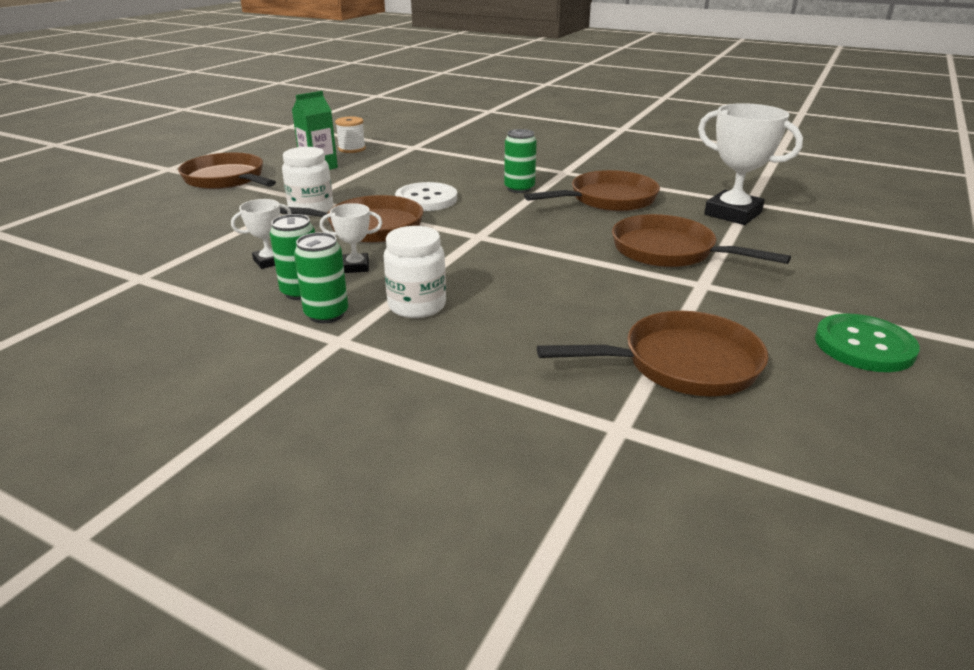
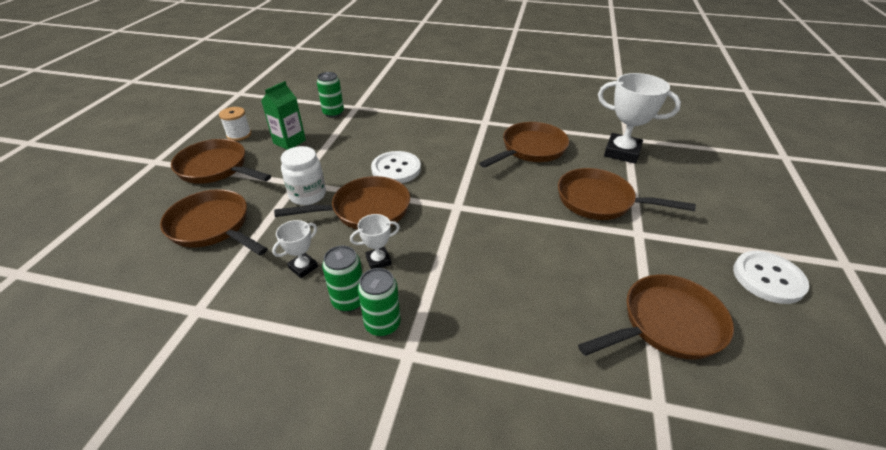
camera: 15 degrees left, 10 degrees up
white spool [335,117,366,153] -> white spool moved to [219,107,251,141]
white jar [384,226,446,318] -> none
green can [504,129,537,193] -> green can moved to [317,72,344,118]
green button [815,313,920,372] -> white button [733,251,809,304]
none -> brown pan [160,189,268,255]

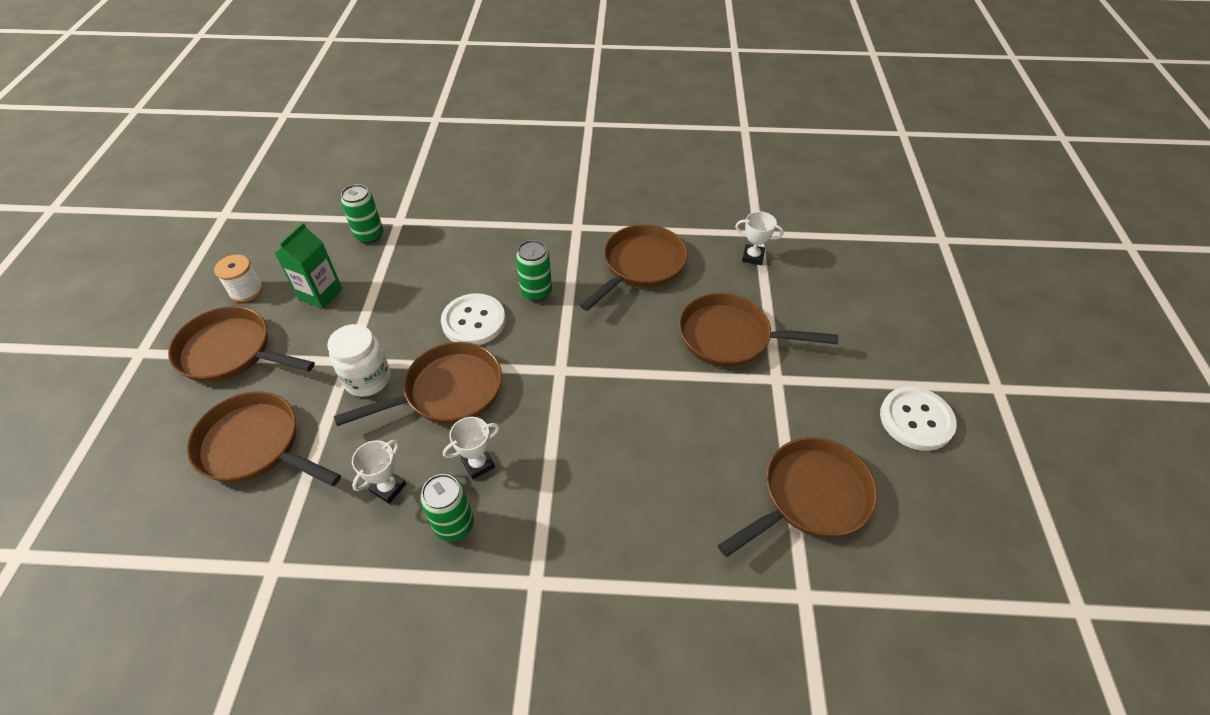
camera: 10 degrees left, 10 degrees up
green can [358,268,401,336] -> green can moved to [516,240,552,301]
white trophy [598,73,681,164] -> white trophy [735,211,784,265], size x0.51

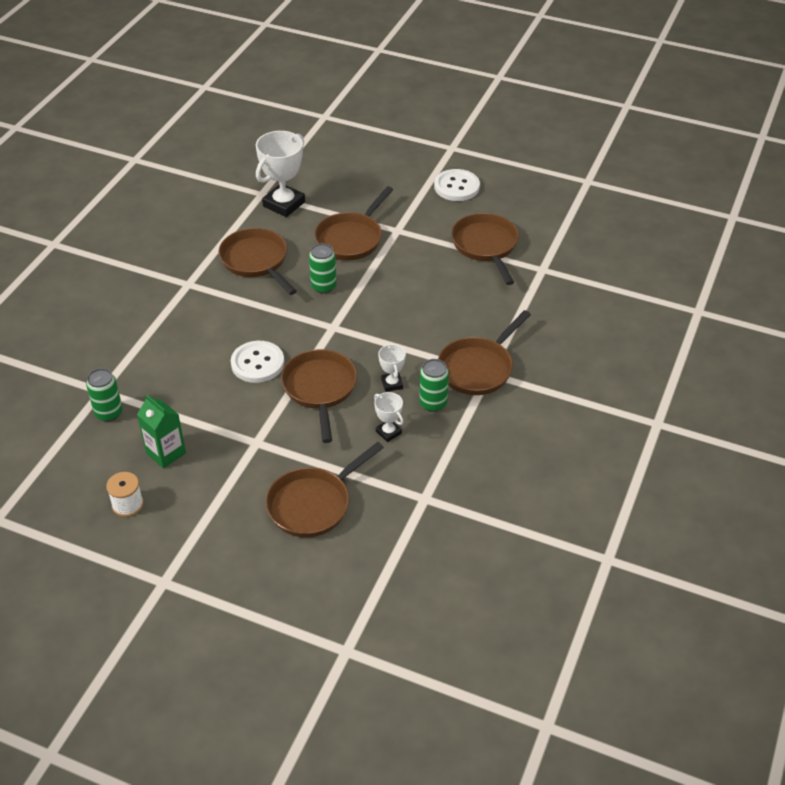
camera: 70 degrees left, 5 degrees down
brown pan [168,306,315,383] -> brown pan moved to [438,310,531,395]
white jar [327,324,390,397] -> none
green can [516,240,552,301] -> green can moved to [309,243,337,293]
white trophy [735,211,784,265] -> white trophy [256,131,305,217], size x1.96

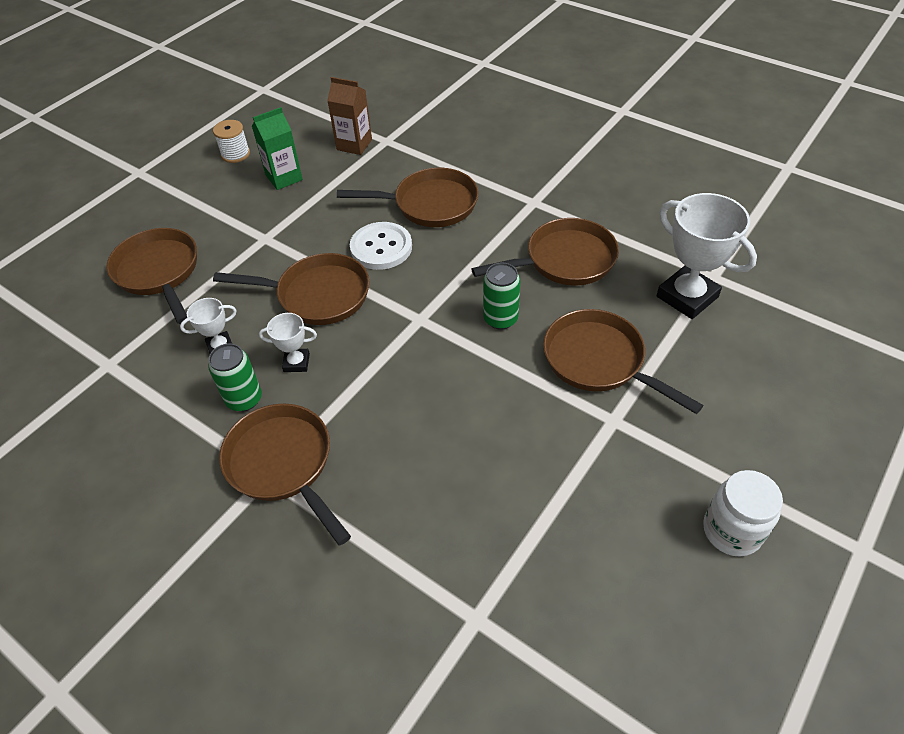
camera: 105 degrees right, 5 degrees up
green can [86,368,123,422] -> brown carton [327,77,372,155]
white button [434,169,480,201] -> white jar [703,470,783,557]
brown pan [451,213,519,285] -> brown pan moved to [337,168,479,227]

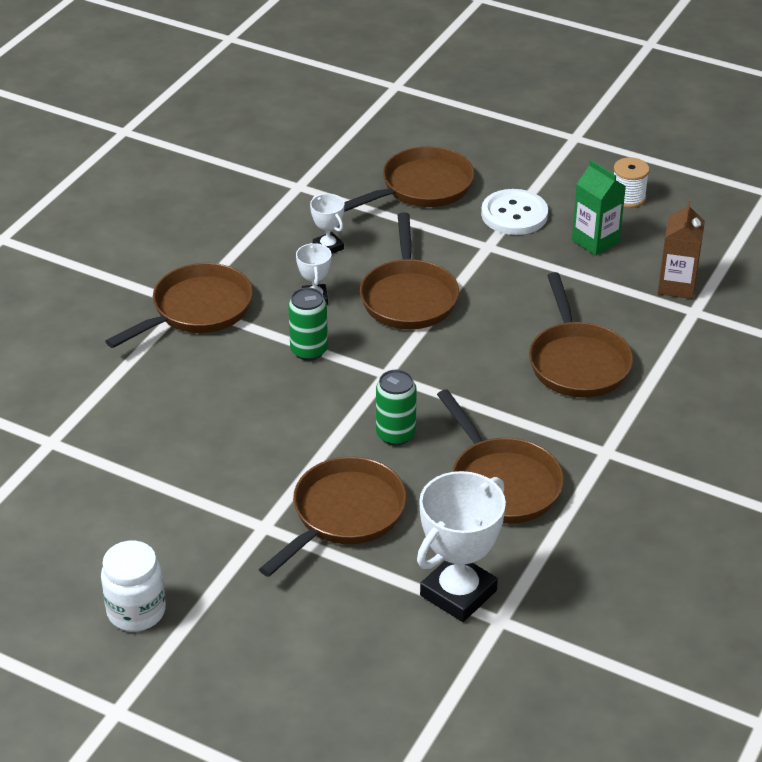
camera: 80 degrees right, 10 degrees down
green can [208,343,262,412] -> green can moved to [288,287,328,361]
white button [350,222,412,270] -> white button moved to [481,189,548,235]

